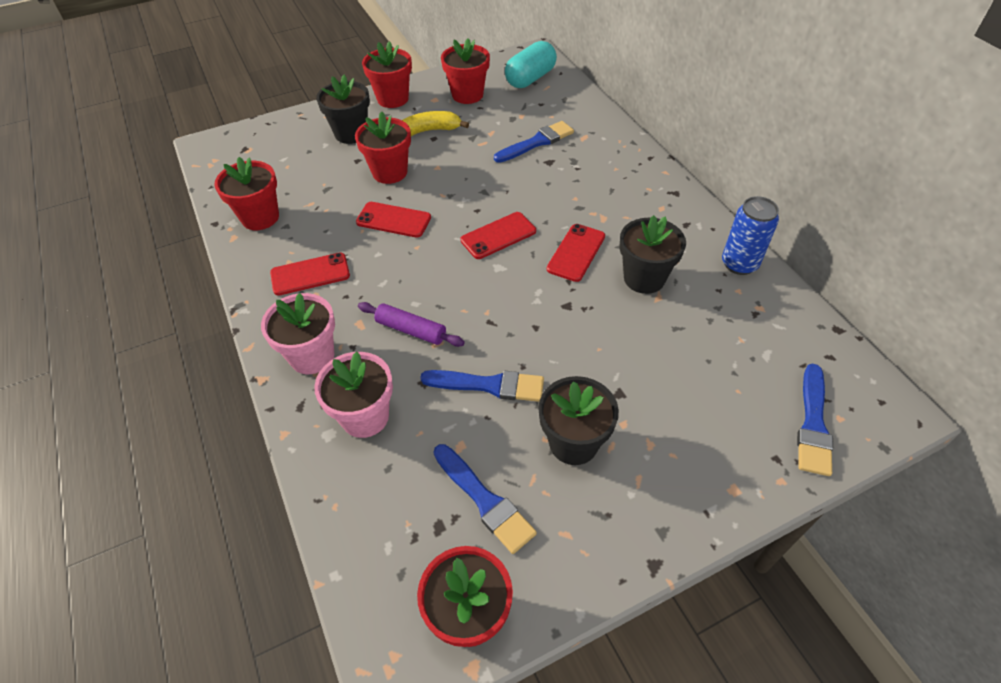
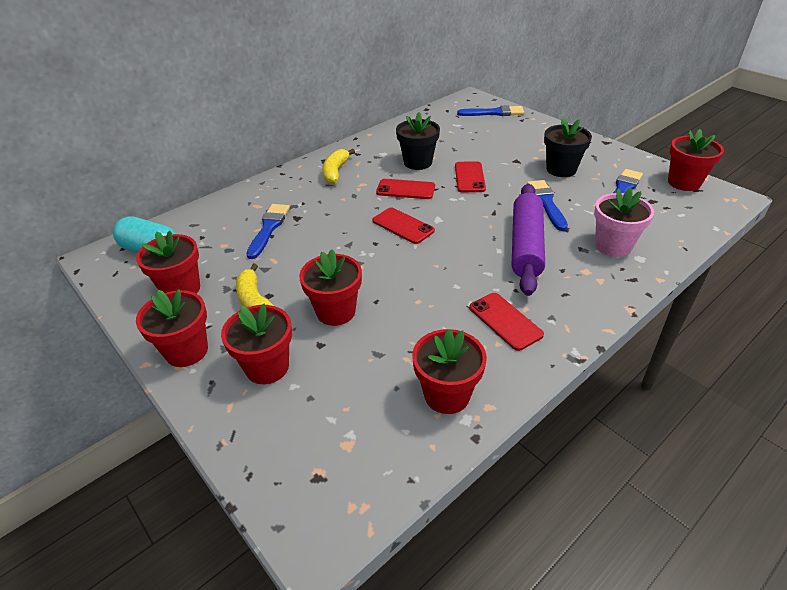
camera: 105 degrees left, 10 degrees down
pink flower pot [261,293,335,374] -> none
black flower pot [316,75,370,144] -> red flower pot [221,304,292,384]
red phone [356,202,431,238] -> red phone moved to [455,161,486,192]
purple rolling pin [358,302,465,347] -> purple rolling pin [512,184,545,296], size x1.84
blue brush [494,121,574,163] -> blue brush turned 60 degrees clockwise [246,204,290,259]
blue can [722,196,779,275] -> none
none -> yellow banana [322,149,355,184]

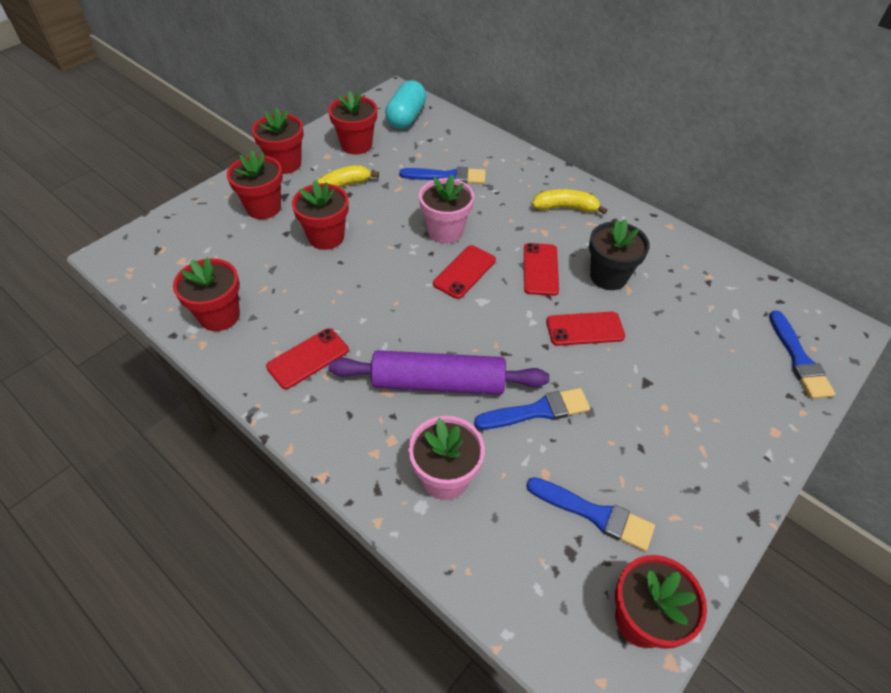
camera: 80 degrees right, 10 degrees up
black flower pot [544,118,592,177] -> none
none -> pink flower pot [419,175,474,244]

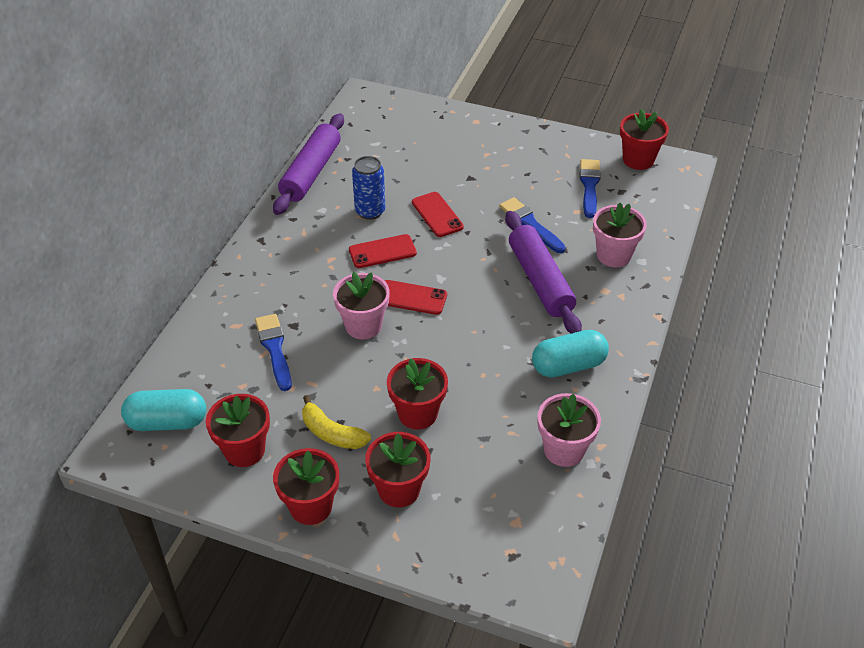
camera: 110 degrees left, 5 degrees down
red flower pot [173,257,240,331] -> pink flower pot [537,393,601,467]
red phone [266,328,349,389] -> turquoise capsule [532,330,609,377]
yellow banana [532,189,608,215] -> none
black flower pot [589,219,650,290] -> blue can [352,156,385,220]
blue brush [769,310,835,399] -> none
none -> purple rolling pin [273,113,344,215]

